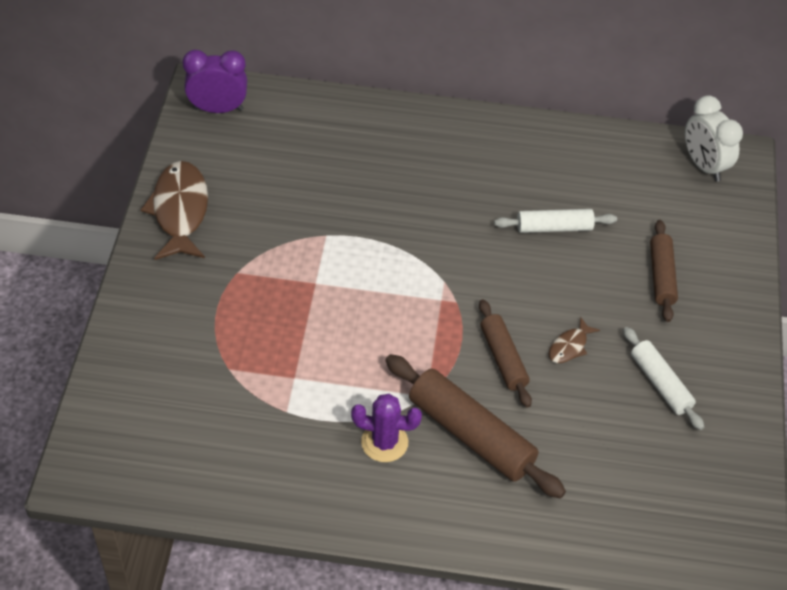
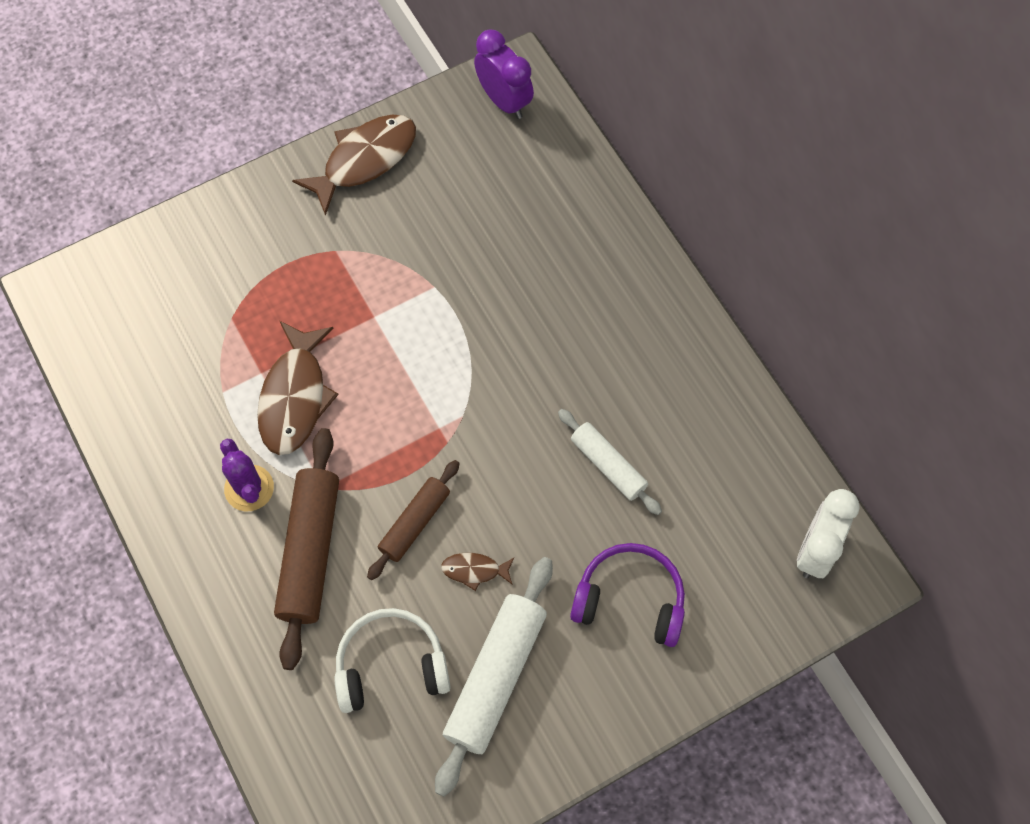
camera: 55 degrees right, 15 degrees up
white rolling pin [623,327,704,430] -> white rolling pin [435,557,553,797], size x1.66
brown rolling pin [650,220,678,322] -> purple headphones [570,543,685,647]
none -> brown fish [257,321,339,455]
none -> white headphones [334,608,451,713]

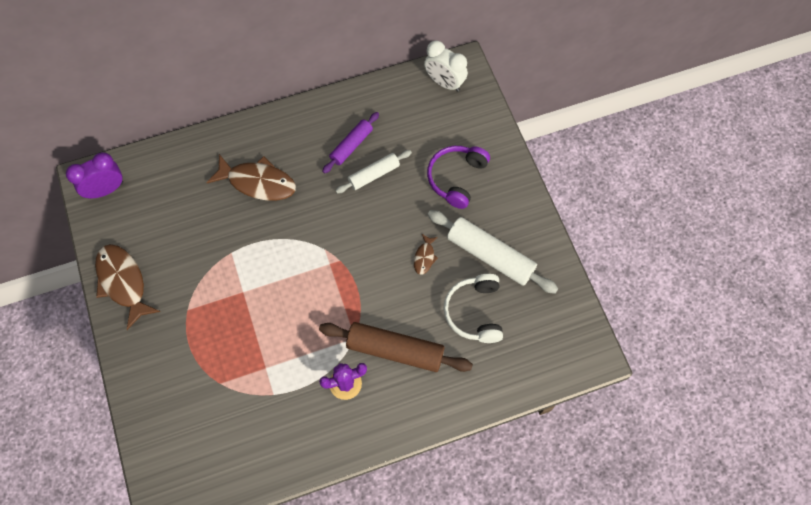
camera: 80 degrees left, 0 degrees up
brown fish [257,321,339,455] -> brown fish moved to [206,154,296,201]
brown rolling pin [367,460,460,580] -> none
none -> purple rolling pin [322,112,379,174]

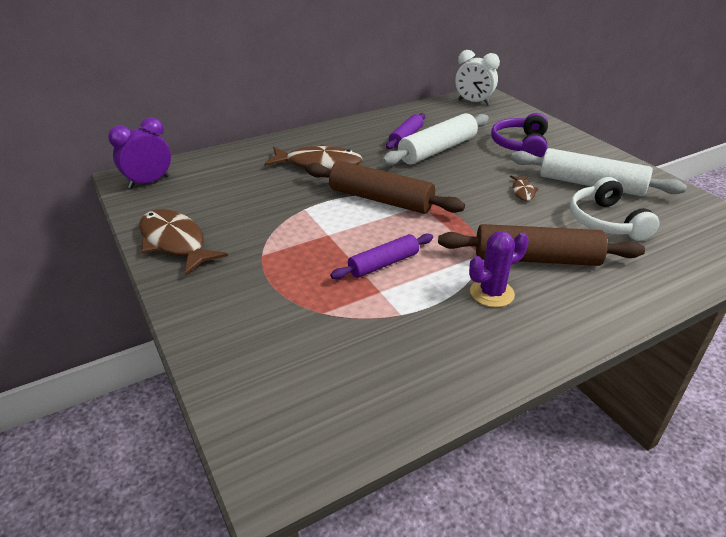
camera: 10 degrees left, 30 degrees down
white rolling pin [335,150,412,193] -> white rolling pin [382,113,489,165], size x1.66
none -> brown rolling pin [305,161,465,214]
none -> purple rolling pin [330,234,433,279]

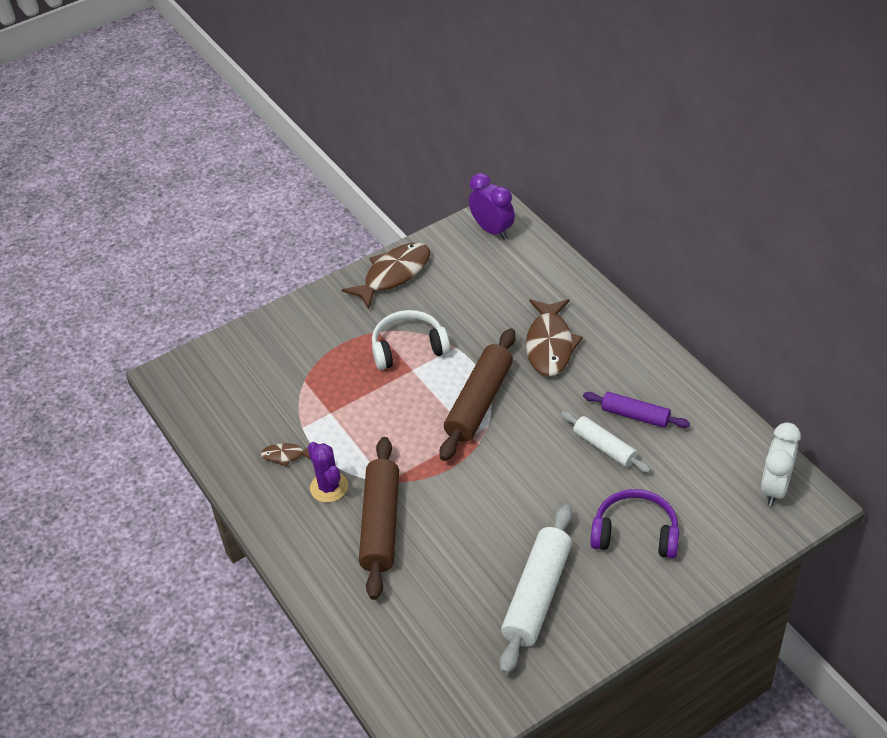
camera: 90 degrees right, 10 degrees up
purple rolling pin [330,234,433,279] -> none
white rolling pin [382,113,489,165] -> white rolling pin [561,411,651,473], size x0.60
brown fish [510,175,539,201] -> brown fish moved to [261,443,310,467]
white headphones [570,177,660,241] -> white headphones moved to [372,310,450,370]

